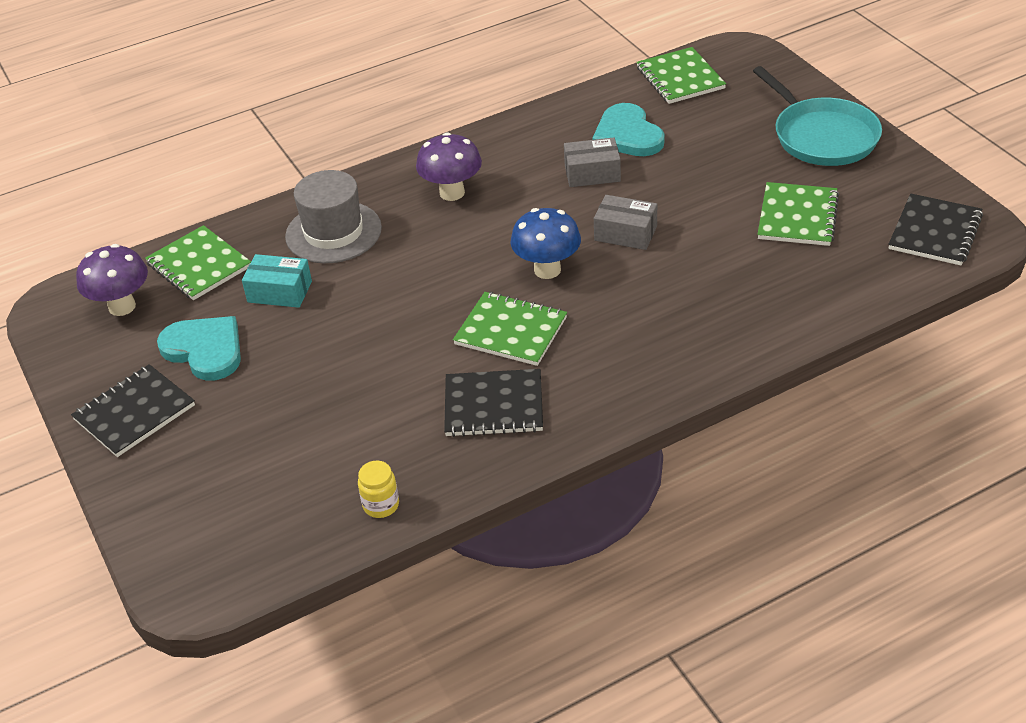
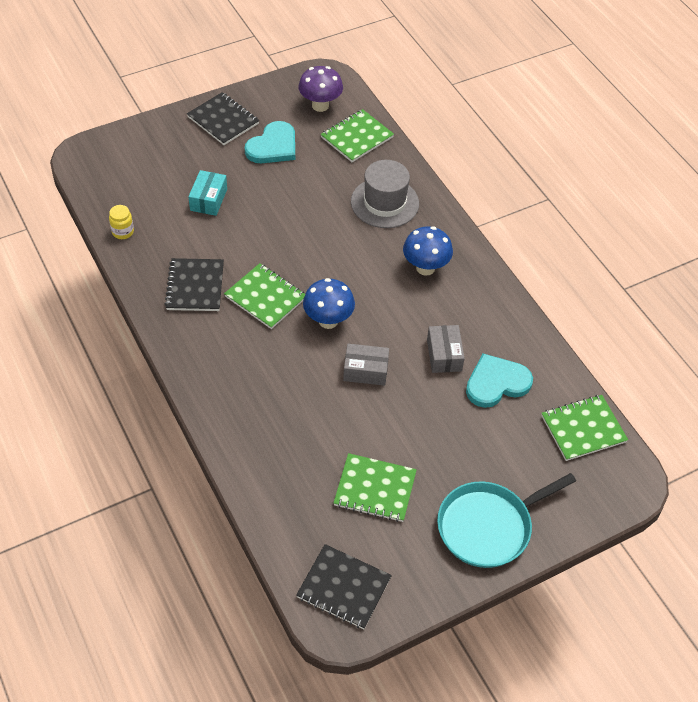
camera: 85 degrees right, 10 degrees up
turquoise box [242,254,312,308] -> turquoise box moved to [188,170,227,216]
purple mushroom [416,132,482,201] -> blue mushroom [403,226,453,276]
green notebook [453,292,567,366] -> green notebook turned 75 degrees counterclockwise [224,263,305,329]
grey box [594,195,657,250] -> grey box turned 75 degrees clockwise [343,344,389,386]

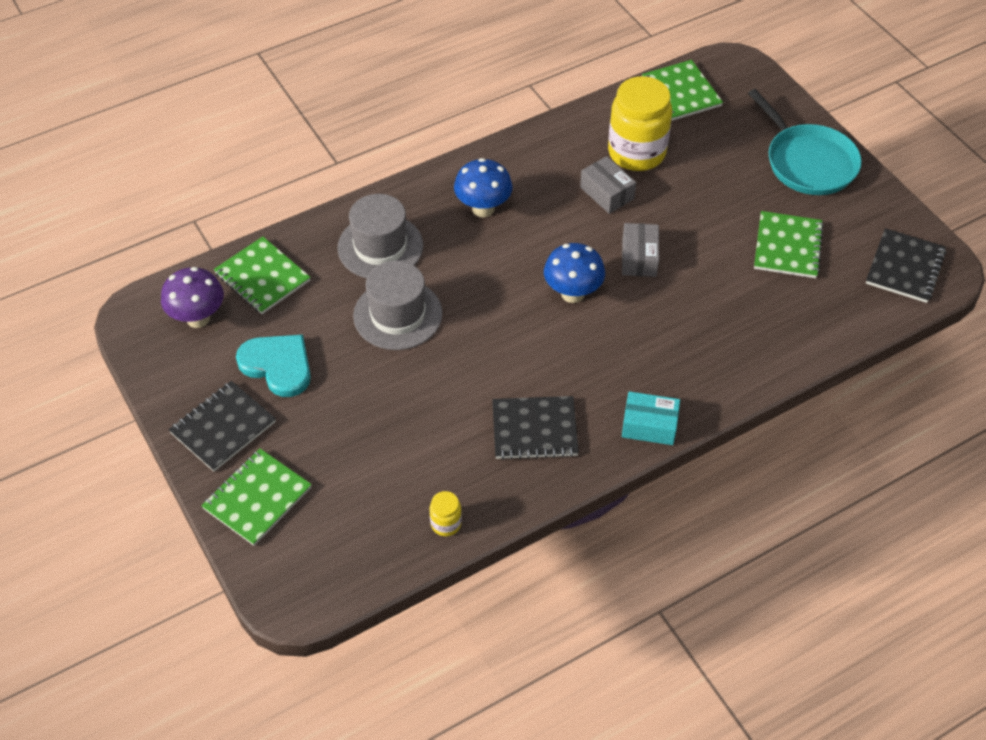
camera: 90 degrees left, 0 degrees up
turquoise box [188,170,227,216] -> turquoise box moved to [622,391,680,445]
green notebook [224,263,305,329] -> green notebook moved to [201,449,312,546]
grey box [427,325,465,373] -> grey box turned 60 degrees clockwise [580,156,636,214]
turquoise heart [466,353,533,408] -> yellow jar [608,76,672,171]
none -> grey hat [353,261,443,350]

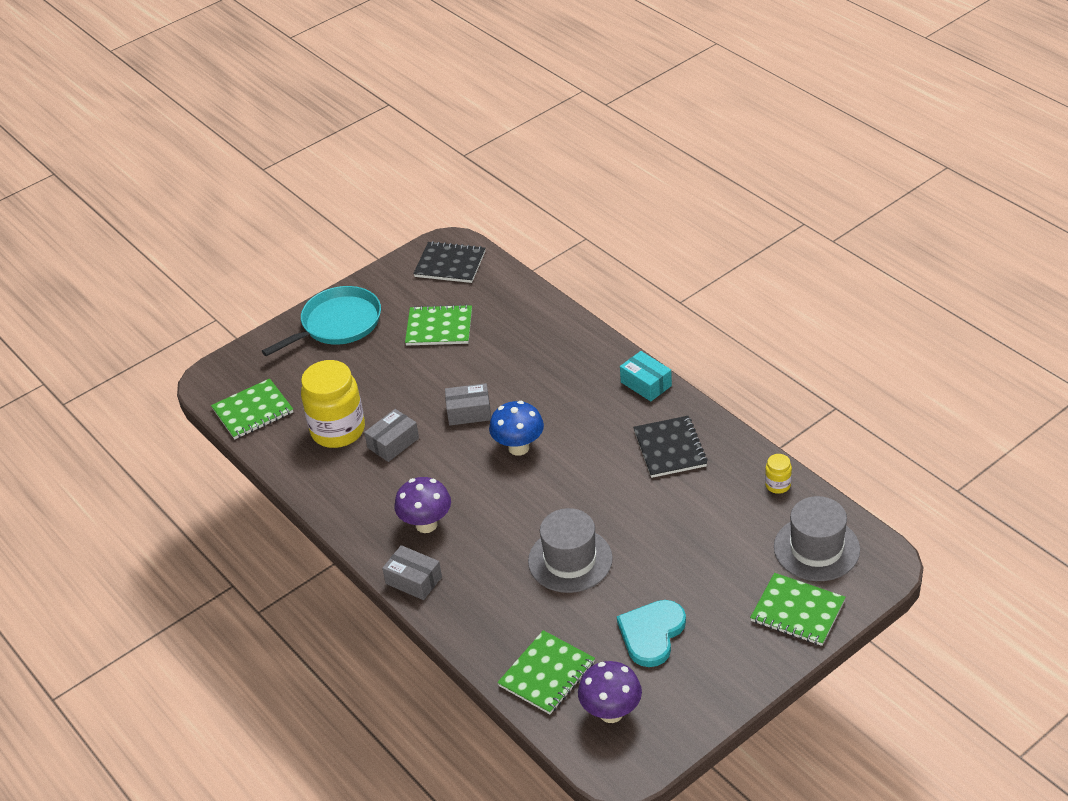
camera: 95 degrees left, 10 degrees down
black notebook [169,381,276,472] -> none
grey hat [337,194,423,278] -> grey hat moved to [774,496,860,581]
blue mushroom [454,158,513,217] -> purple mushroom [394,477,451,533]
turquoise box [622,391,680,445] -> turquoise box turned 45 degrees counterclockwise [620,351,672,401]
none -> grey box [382,545,442,600]

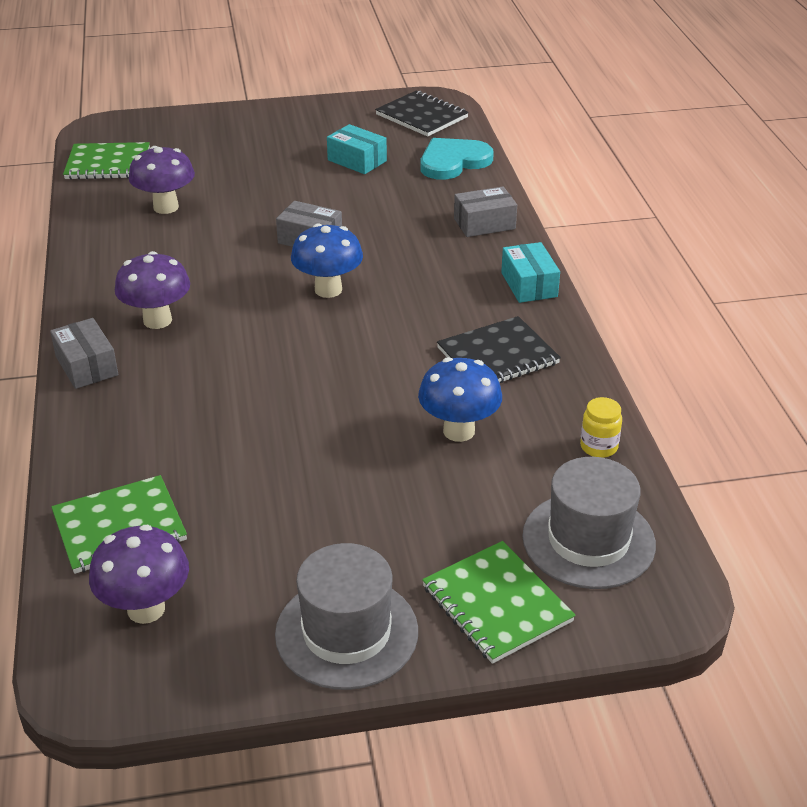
camera: 25 degrees right, 5 degrees down
turquoise pan [262,286,381,356] -> none
yellow jar [301,360,365,448] -> purple mushroom [129,146,195,214]
grey box [364,409,419,462] -> grey box moved to [454,187,517,237]
green notebook [405,304,472,346] -> turquoise box [327,124,387,174]
grey hat [528,508,613,593] -> grey hat moved to [275,543,418,690]
turquoise heart [617,600,686,667] -> turquoise heart moved to [420,138,494,180]
black notebook [633,416,708,478] -> black notebook turned 45 degrees clockwise [437,316,561,383]
none -> blue mushroom [418,357,502,442]

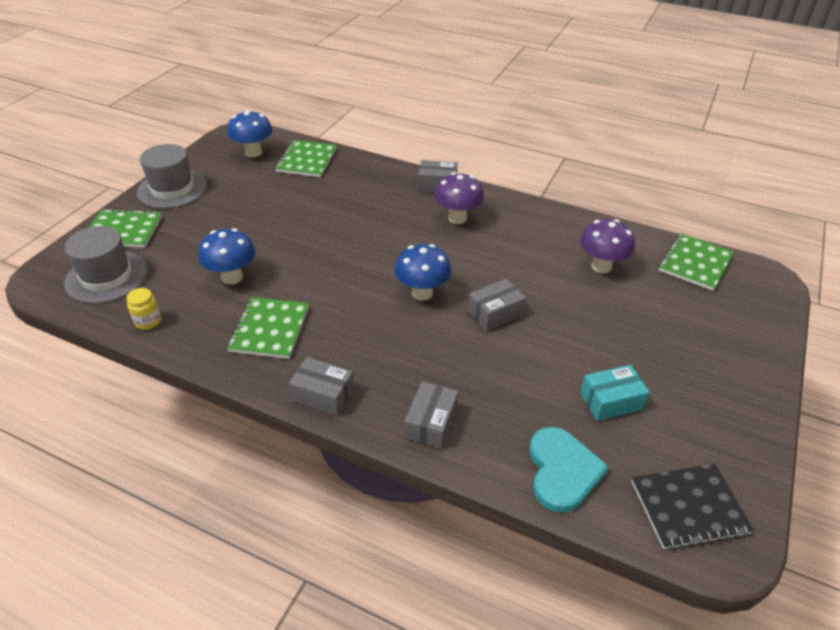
camera: 125 degrees right, 5 degrees up
purple mushroom [89,525,189,624] -> blue mushroom [227,110,272,158]
black notebook [437,316,561,383] -> green notebook [227,297,309,359]
turquoise box [501,242,560,303] -> grey box [289,357,354,416]

